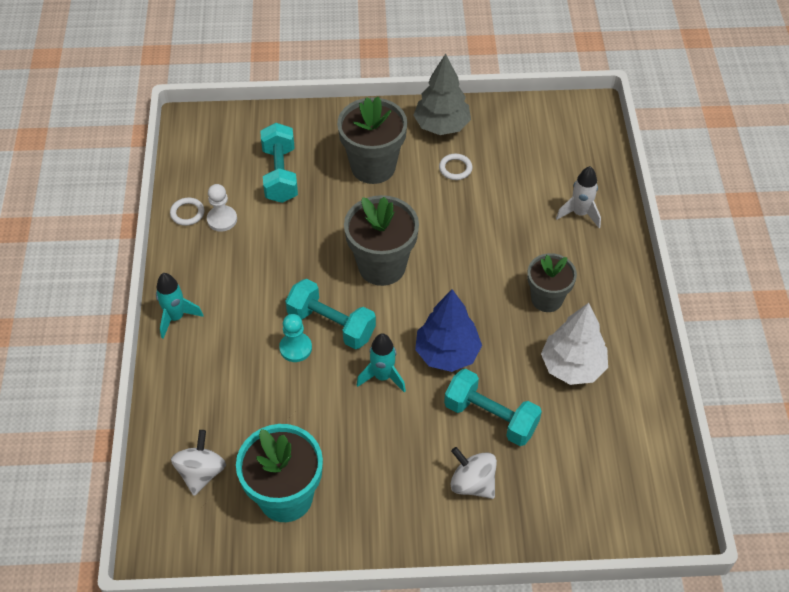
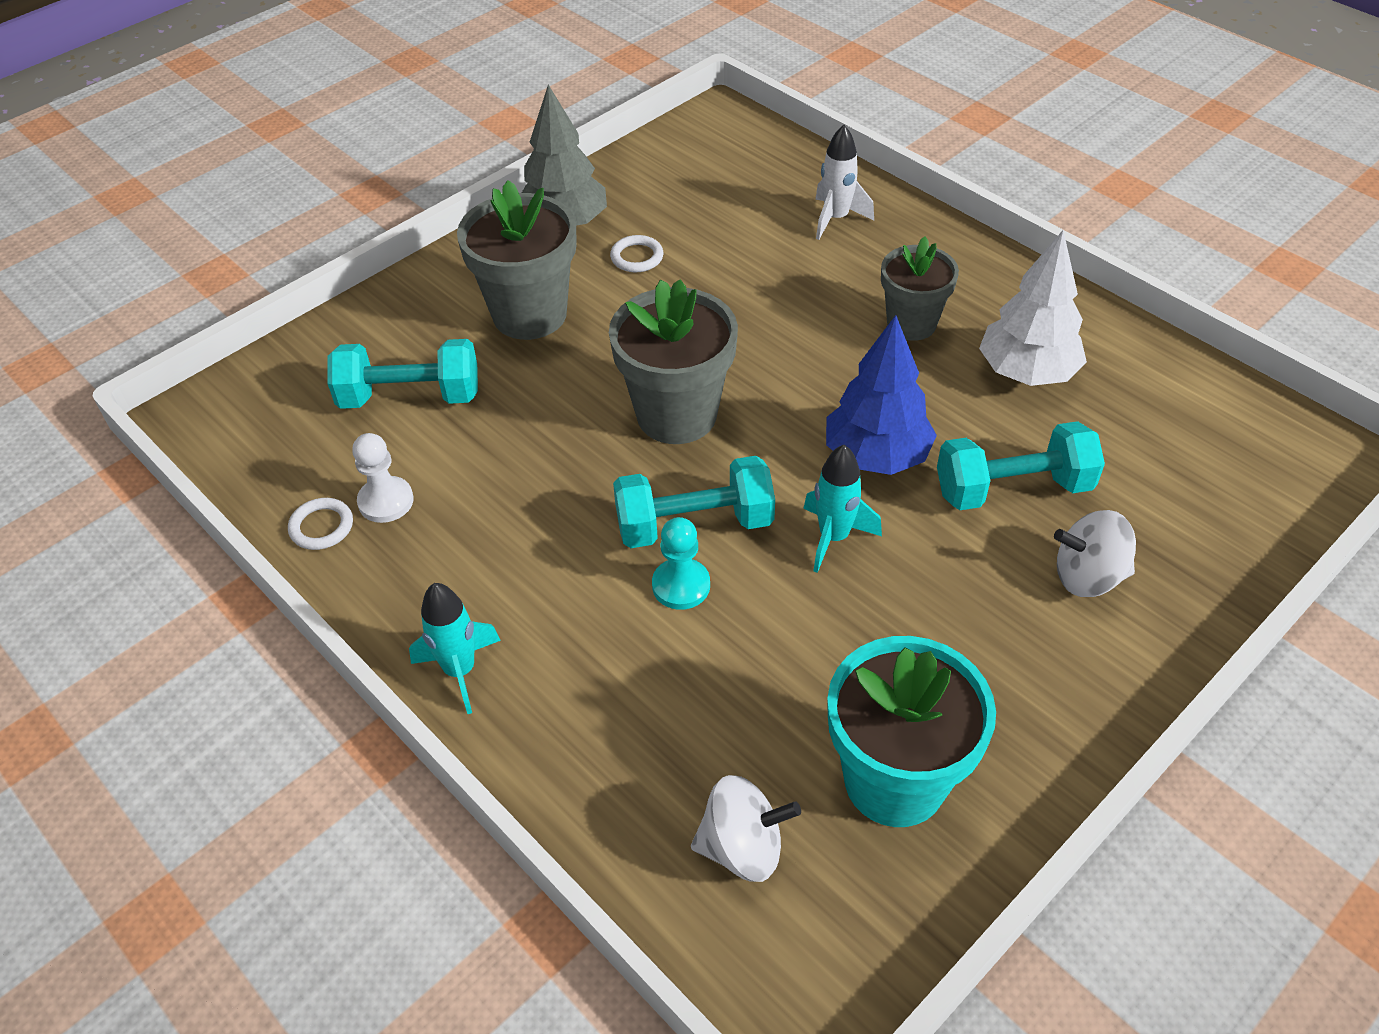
camera: 40 degrees left, 5 degrees down
white spinning top [171,430,226,496] -> white spinning top turned 120 degrees clockwise [691,775,801,882]
turquoise dumbbell [260,123,298,203] -> turquoise dumbbell turned 45 degrees counterclockwise [328,339,478,409]

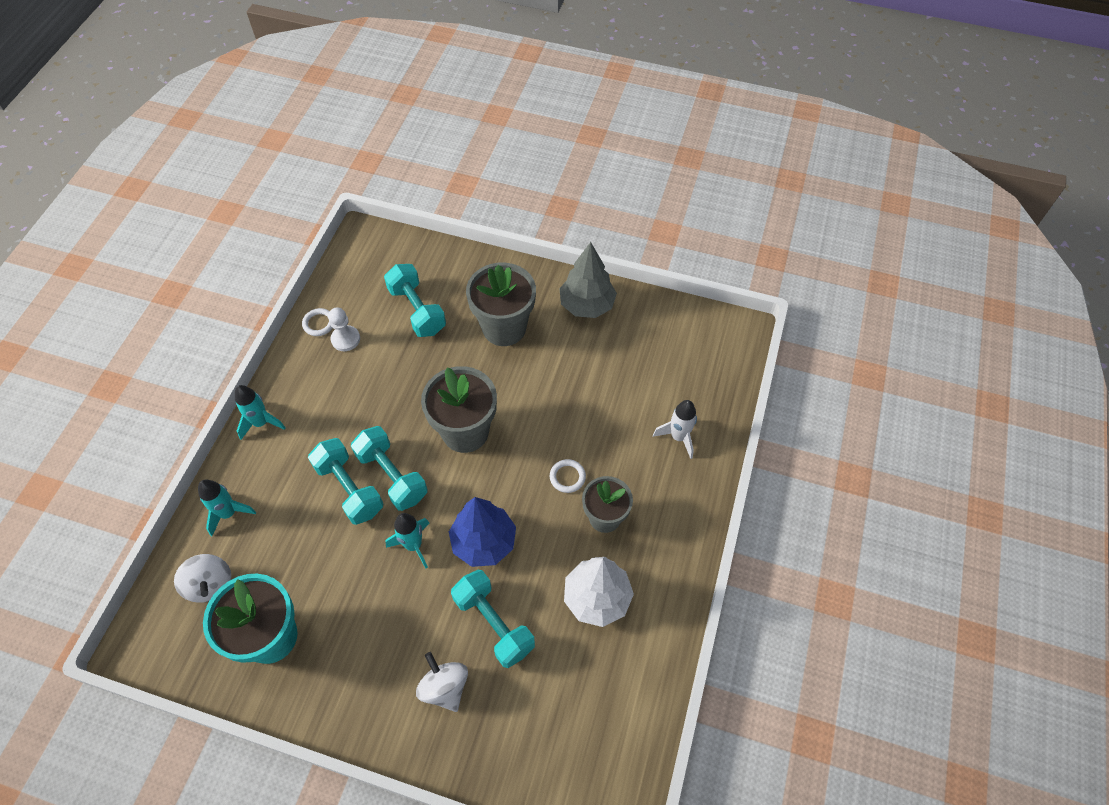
camera: 60 degrees right, 10 degrees up
white ring [610,235,663,272] -> white ring moved to [550,459,586,493]
turquoise pawn [652,517,710,610] -> turquoise dumbbell [308,438,383,525]
none -> turquoise rocket [198,479,256,536]

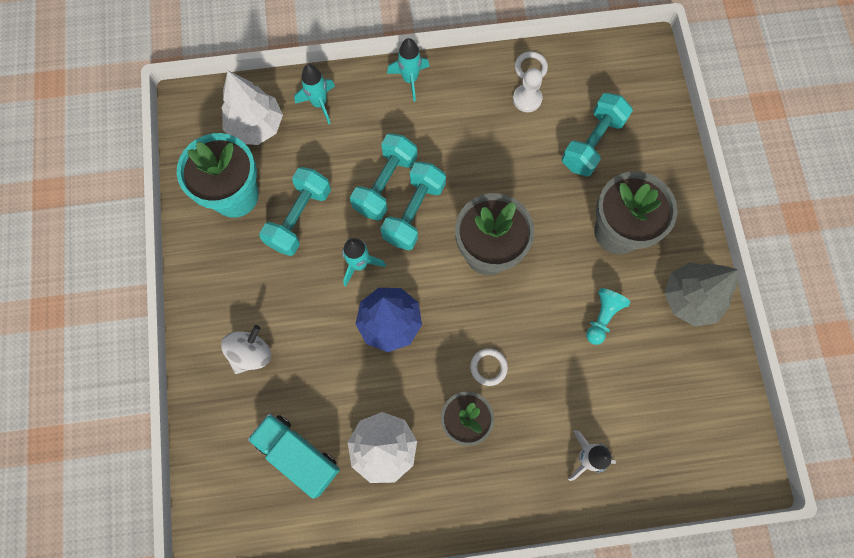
camera: 65 degrees right, 15 degrees up
white spinning top [174,554,231,603] -> white tree [222,71,283,145]
turquoise dumbbell [451,570,535,668] -> turquoise dumbbell moved to [259,167,331,256]
none -> turquoise truck [248,414,340,499]
none -> turquoise pawn [586,288,631,345]

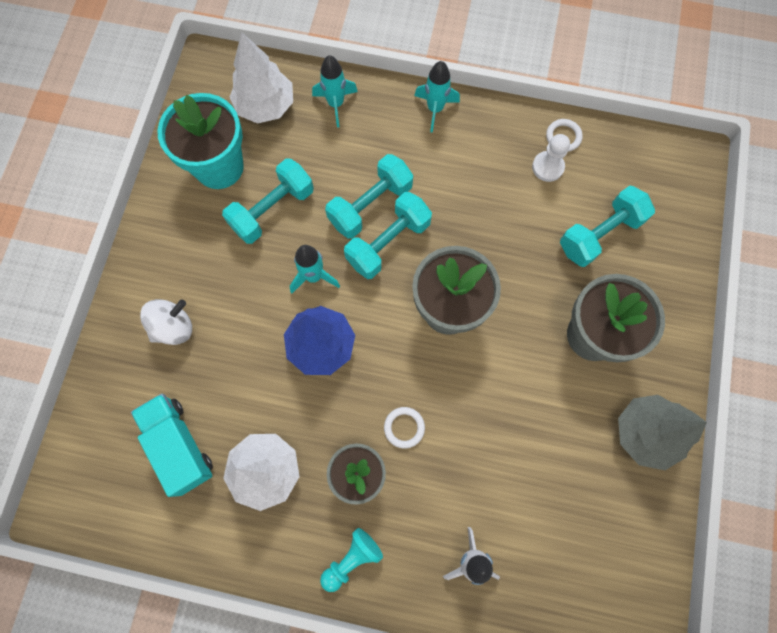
camera: 20 degrees right, 0 degrees up
turquoise pawn [586,288,631,345] -> turquoise pawn moved to [320,528,383,592]

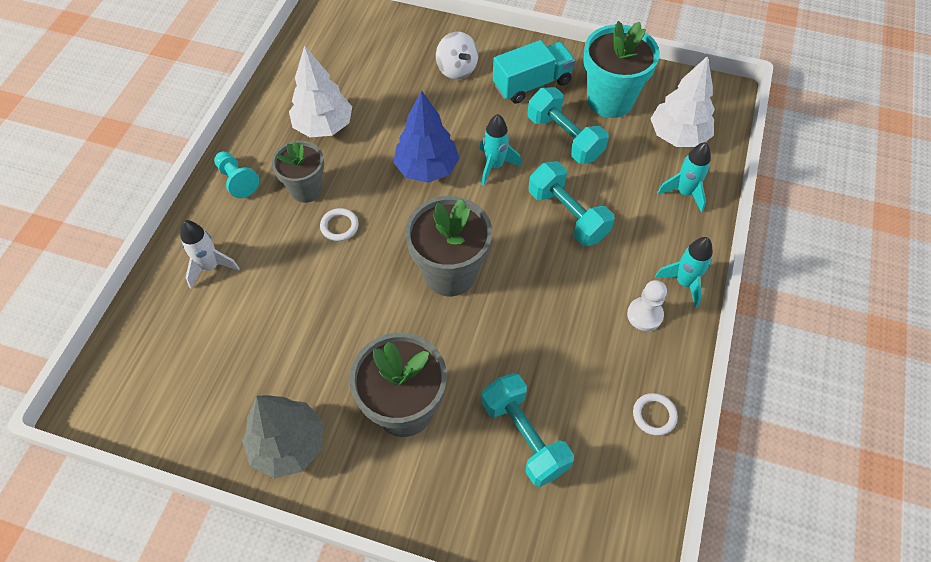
camera: 95 degrees right, 15 degrees down
turquoise truck [131,394,213,497] -> turquoise truck moved to [493,40,576,104]
turquoise dumbbell [344,192,432,279] -> none
white pawn [532,134,570,182] -> white pawn moved to [627,280,667,331]

